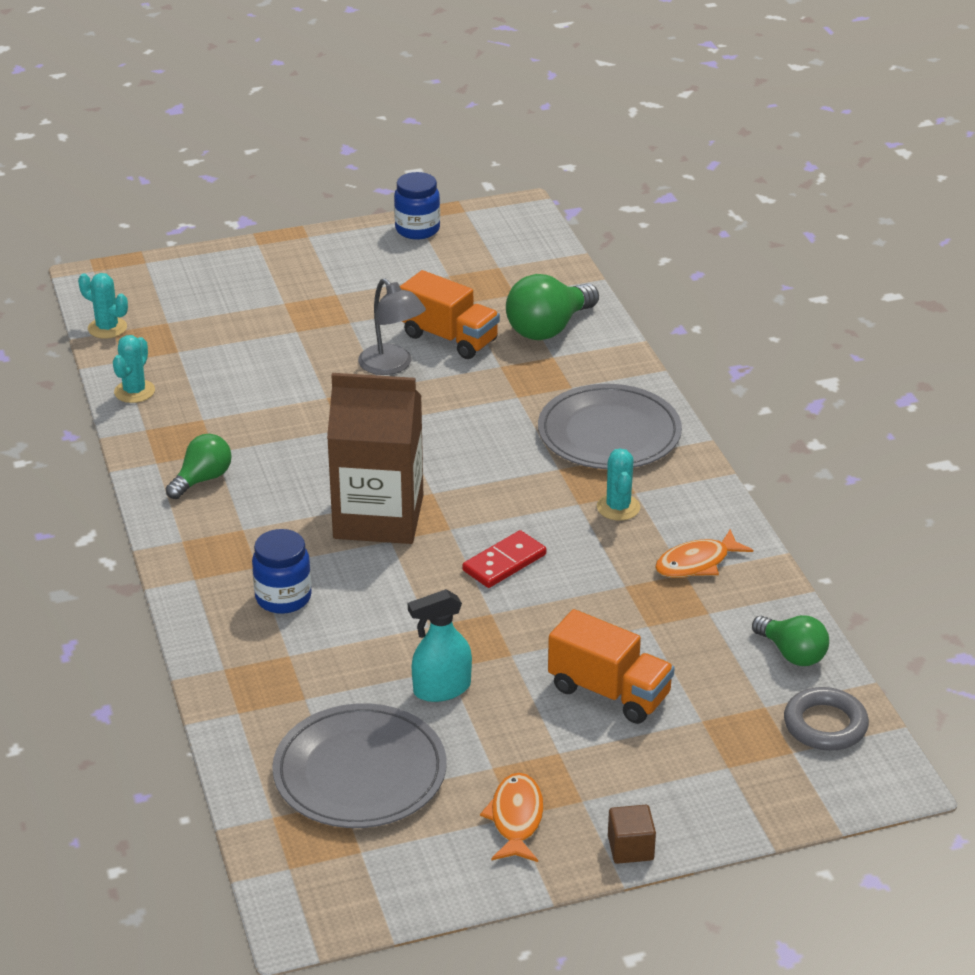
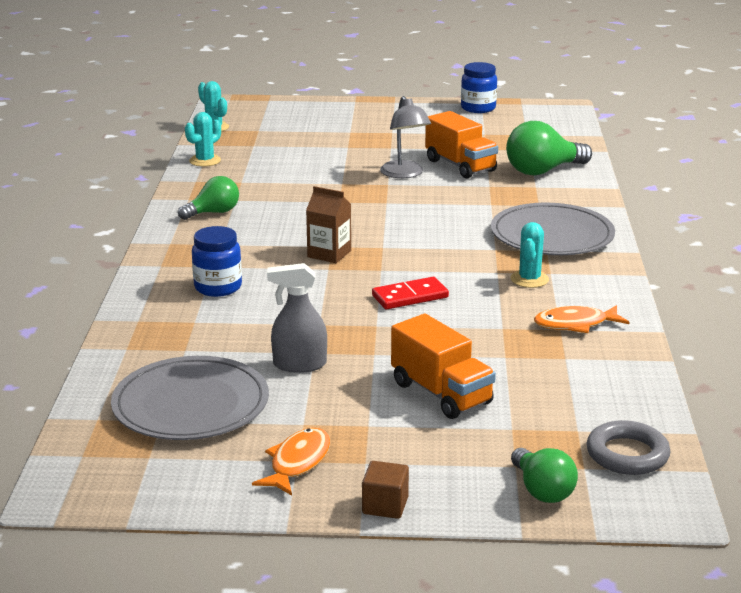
camera: 20 degrees right, 10 degrees down
brown carton [327,373,423,544] -> brown carton [306,186,351,263], size x0.49
turquoise spray bottle [408,589,472,702] -> grey spray bottle [267,263,327,373]
green light bulb [752,615,829,666] -> green light bulb moved to [511,448,578,503]

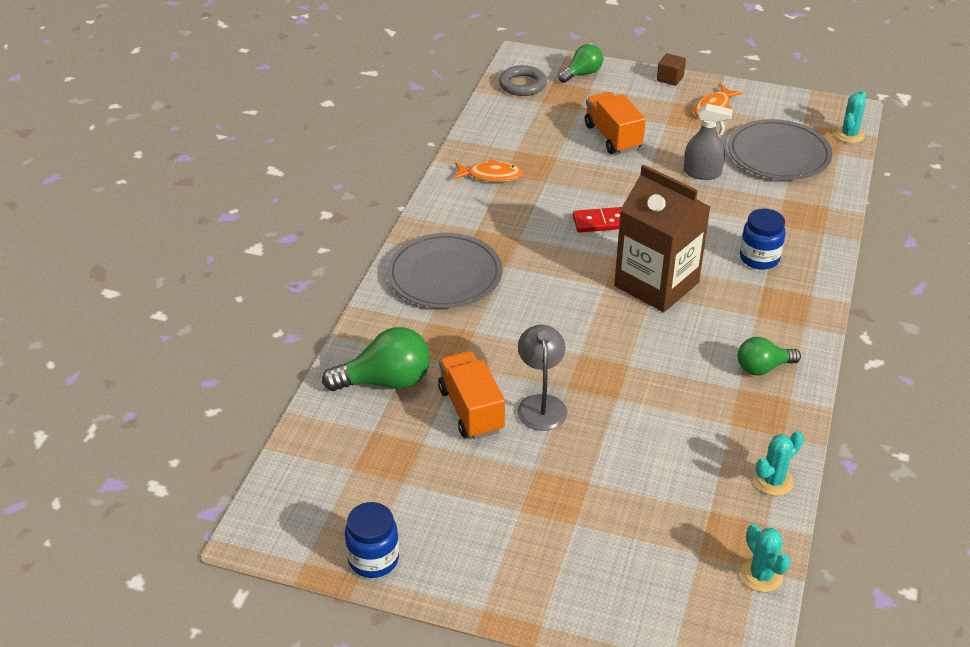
camera: 165 degrees left, 15 degrees up
brown carton [306,186,351,263] -> brown carton [614,164,710,312], size x2.04
turquoise cactus [511,222,549,288] -> turquoise cactus moved to [835,90,866,143]
green light bulb [511,448,578,503] -> green light bulb turned 60 degrees clockwise [558,44,603,83]

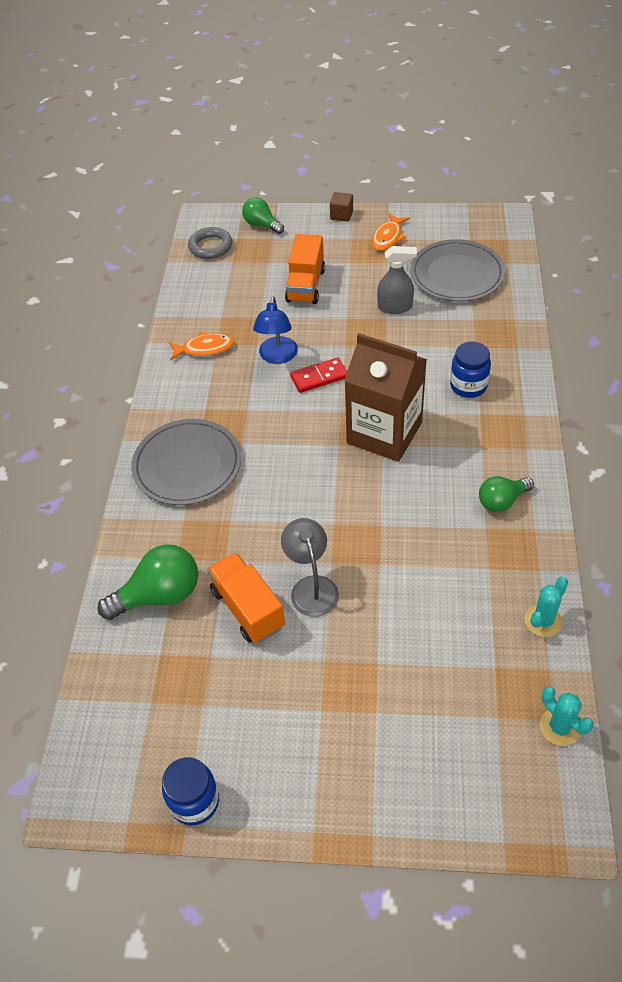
camera: 10 degrees left, 10 degrees up
green light bulb [558,44,603,83] -> green light bulb turned 90 degrees counterclockwise [242,197,284,234]
orange truck [585,92,646,154] -> orange truck turned 135 degrees counterclockwise [285,234,325,304]
turquoise cactus [835,90,866,143] -> none
none -> blue lamp [253,297,298,364]

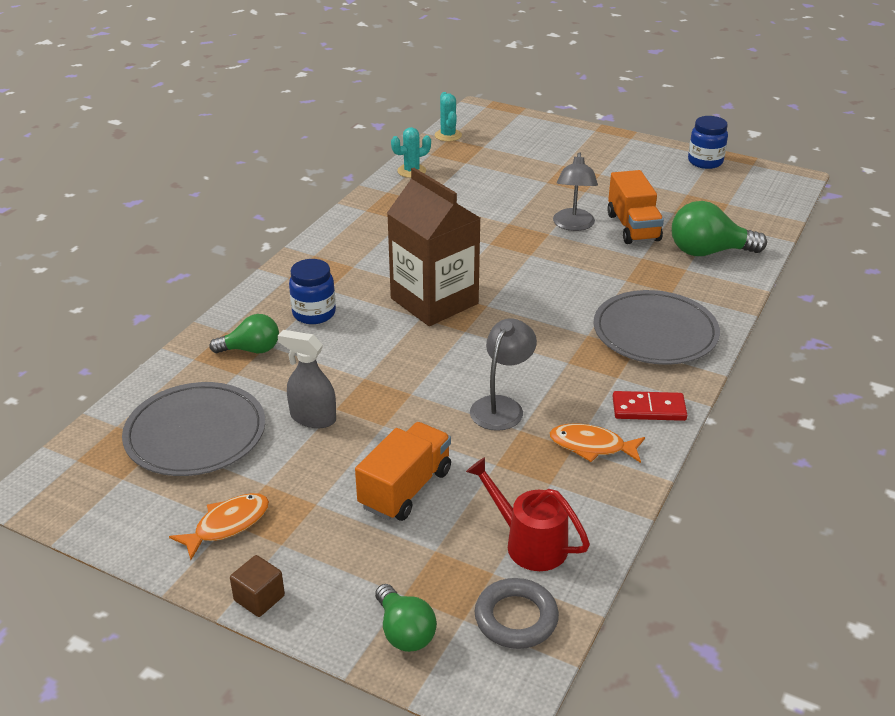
camera: 160 degrees left, 15 degrees down
blue lamp [253,297,298,364] -> grey lamp [470,318,537,431]
red domino [290,357,347,393] -> red domino moved to [613,391,687,421]
green light bulb [479,476,534,512] -> green light bulb moved to [209,314,279,353]
none -> red watering can [466,457,590,571]

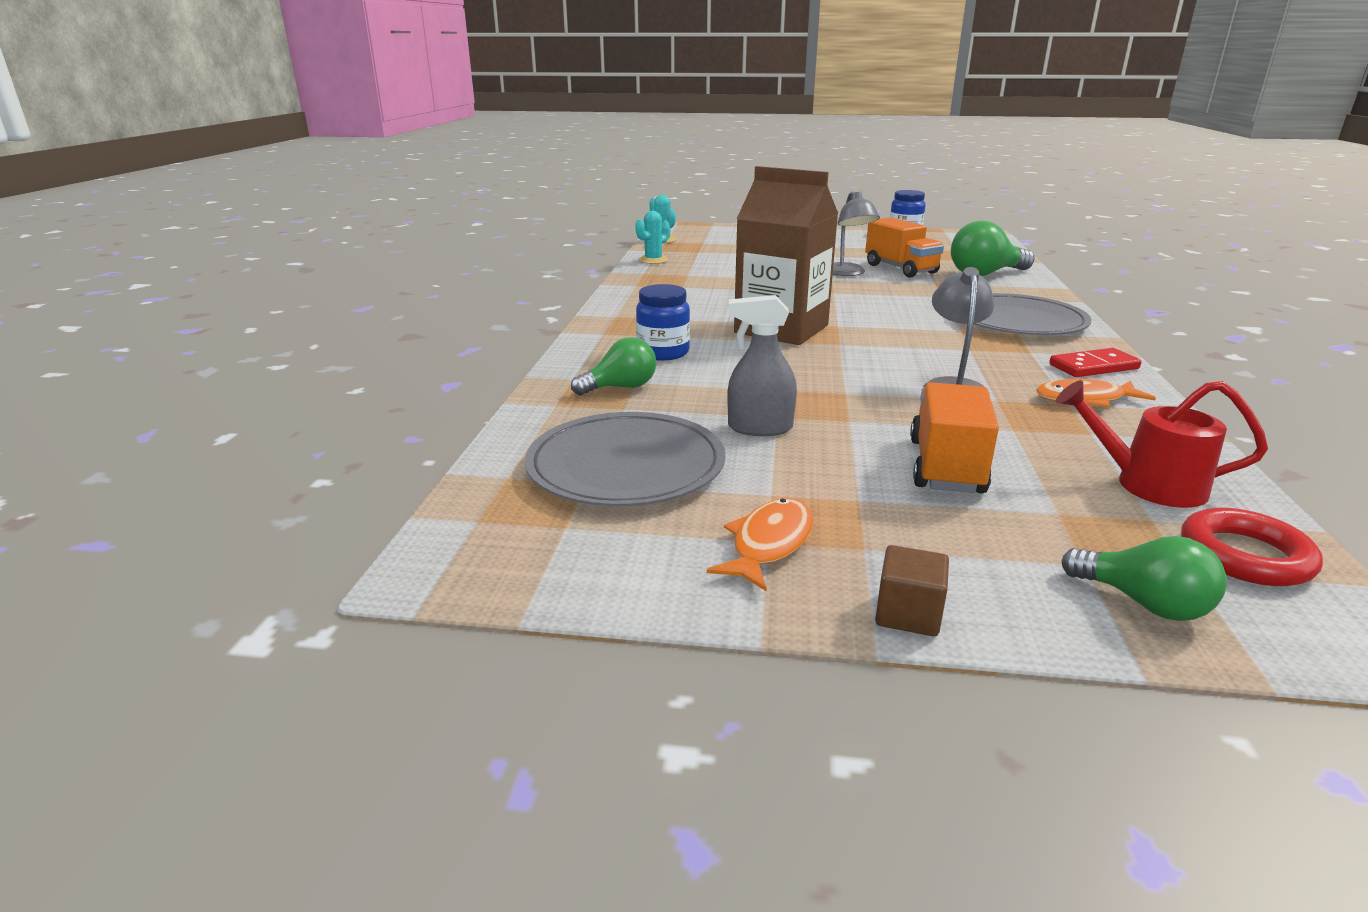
camera: 20 degrees left, 10 degrees down
grey ring [475,578,559,649] -> red ring [1181,508,1323,586]

